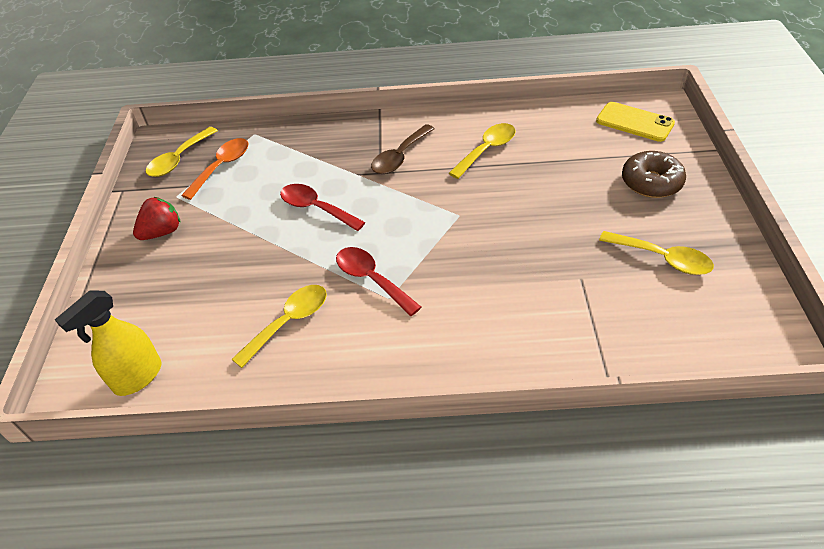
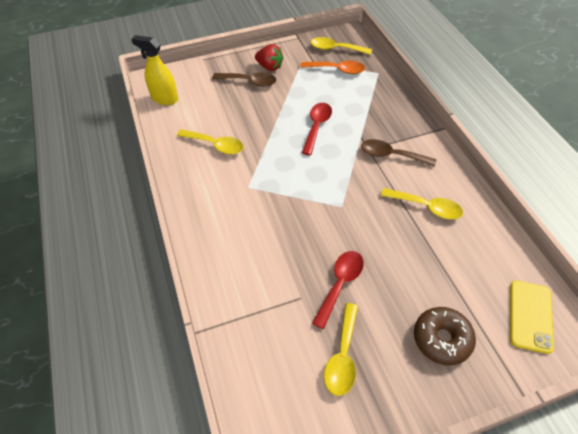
camera: 70 degrees right, 5 degrees up
red spoon [336,247,421,316] -> red spoon moved to [312,251,364,329]
none -> brown spoon [212,72,276,87]

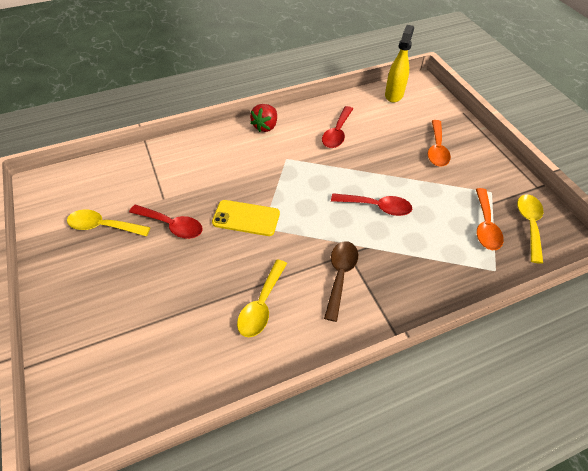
camera: 85 degrees right, 0 degrees up
yellow spoon [177,129,244,154] -> red spoon [322,106,353,148]
brown spoon [212,72,276,87] -> orange spoon [428,120,451,166]
red strawberry [255,44,283,71] -> red strawberry moved to [250,104,277,132]
brown donut [414,307,476,365] -> none
yellow phone [510,281,554,354] -> yellow phone moved to [212,200,280,236]

